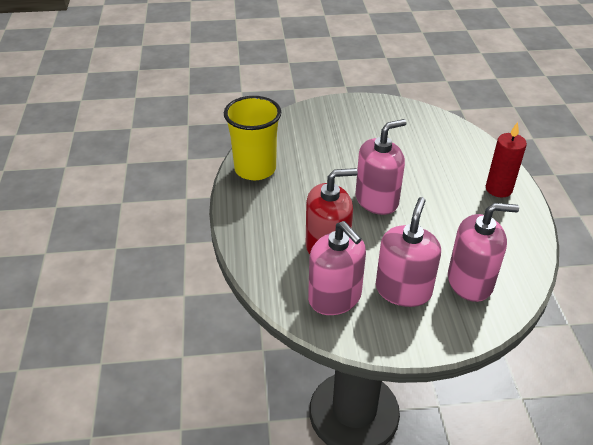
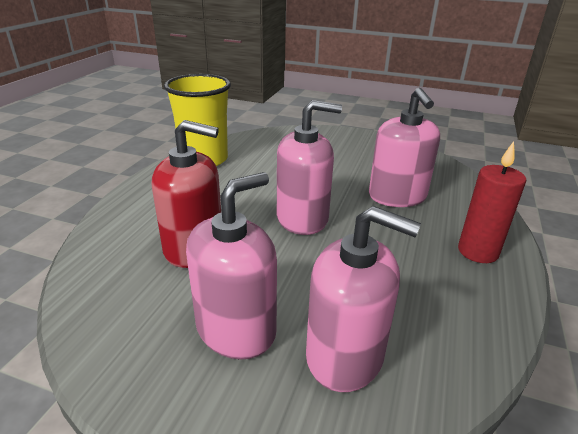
camera: 25 degrees right, 10 degrees down
pink soap dispenser [308,221,366,315] -> pink soap dispenser moved to [369,88,440,207]

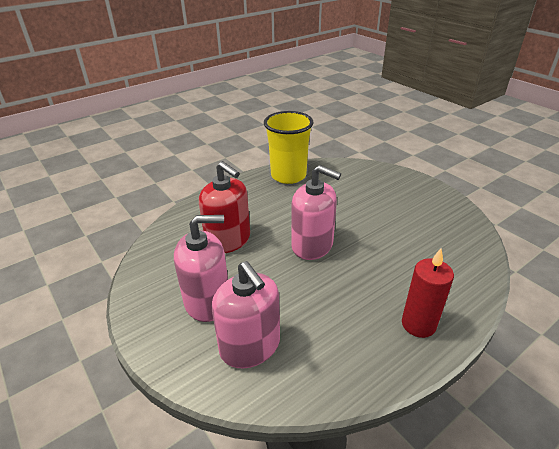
camera: 35 degrees right, 5 degrees up
pink soap dispenser [369,88,440,207] -> none

